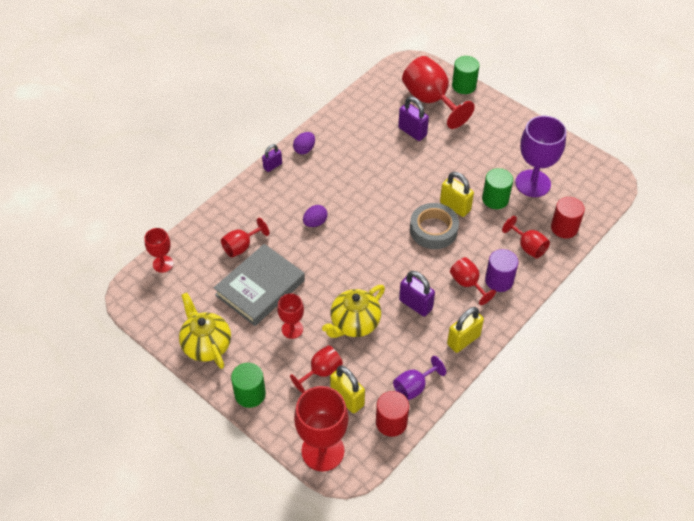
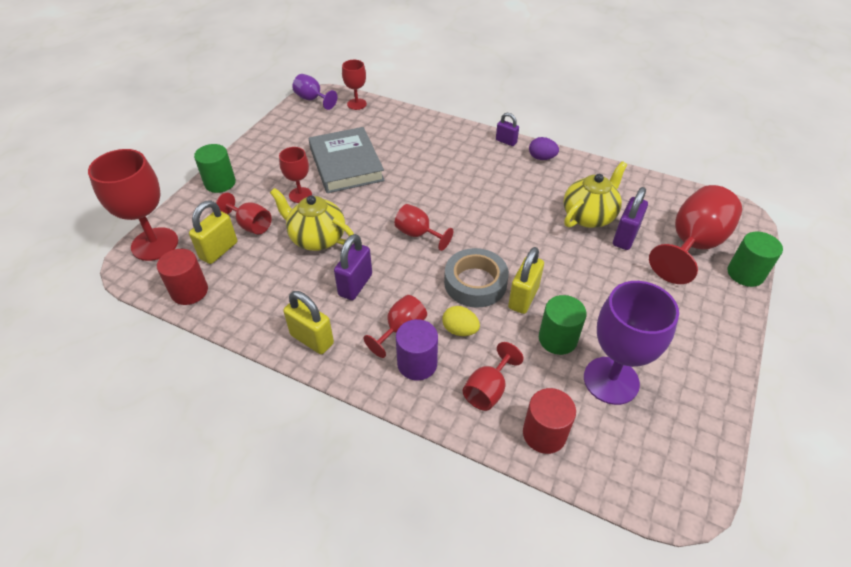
camera: 75 degrees right, 5 degrees down
yellow teapot [179,293,231,369] -> yellow teapot moved to [563,161,627,228]
grey book [214,244,305,326] -> grey book turned 45 degrees clockwise [309,127,385,193]
red goblet [221,218,270,257] -> red goblet moved to [394,204,453,251]
purple egg [303,205,328,227] -> none
purple goblet [393,356,446,400] -> purple goblet moved to [292,74,337,110]
none -> yellow egg [442,306,480,336]

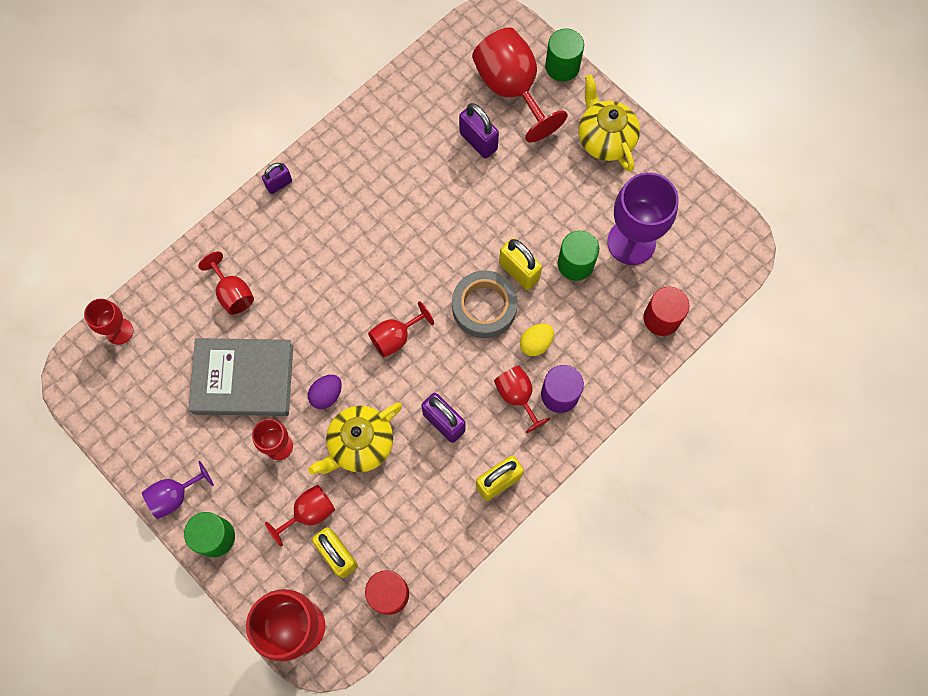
camera: 70 degrees left, 25 degrees up
purple goblet [292,74,337,110] -> purple goblet moved to [142,461,214,519]
red goblet [463,342,524,411] -> red goblet moved to [198,251,254,315]
purple egg [529,137,559,160] -> purple egg moved to [308,375,342,409]
yellow teapot [563,161,627,228] -> yellow teapot moved to [578,75,640,172]

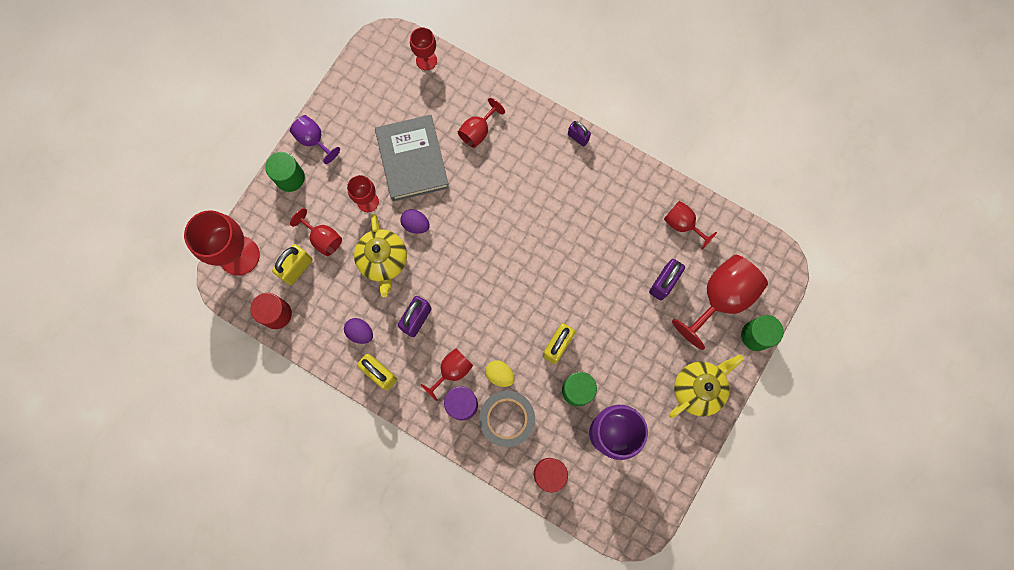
camera: 75 degrees right, 5 degrees up
yellow teapot [308,403,402,475] -> yellow teapot turned 135 degrees counterclockwise [354,214,407,297]
red goblet [368,301,434,357] -> red goblet moved to [664,201,717,249]
grey tape [452,270,518,338] -> grey tape moved to [479,391,535,447]
none -> purple egg [344,318,373,344]

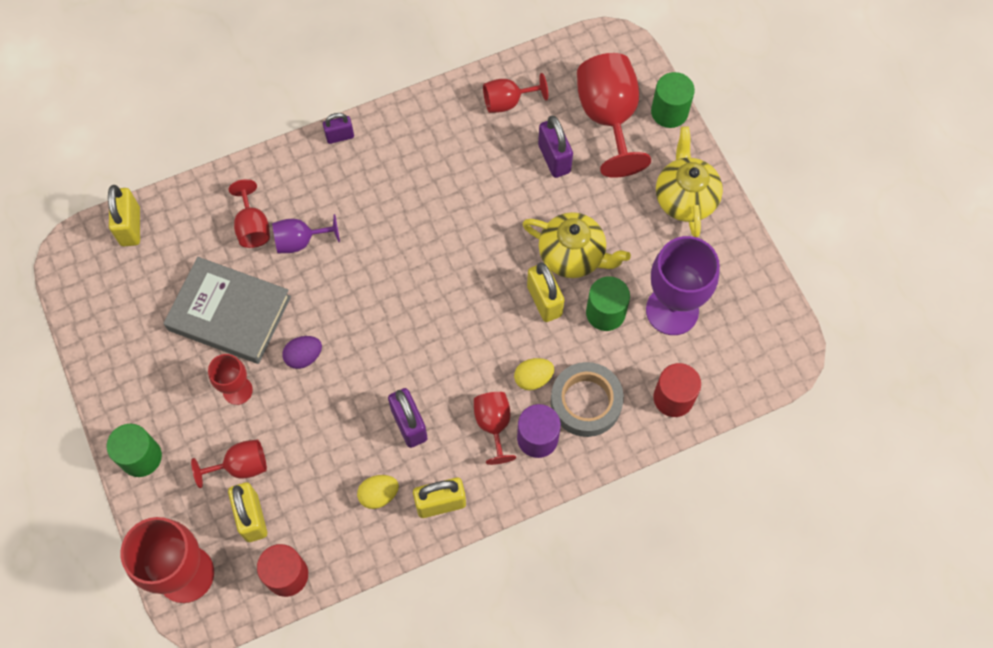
camera: 55 degrees left, 10 degrees down
purple goblet [290,115,340,164] -> purple goblet moved to [272,214,340,253]
purple egg [344,318,373,344] -> yellow egg [357,475,399,509]
yellow teapot [354,214,407,297] -> yellow teapot moved to [523,212,631,278]
red goblet [410,27,437,71] -> yellow padlock [108,185,140,246]

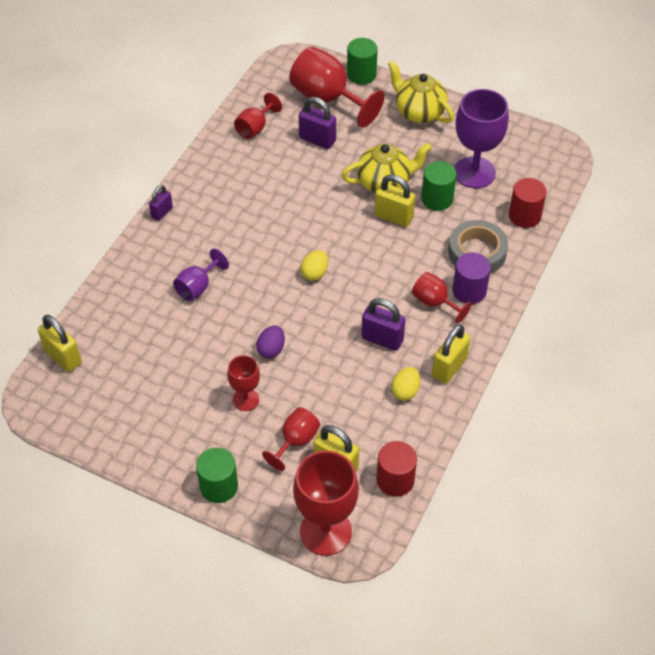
camera: 40 degrees left, 15 degrees down
grey book [163,257,291,364] -> none
red goblet [229,179,270,248] -> none
yellow egg [514,358,554,390] -> yellow egg moved to [301,250,328,281]

